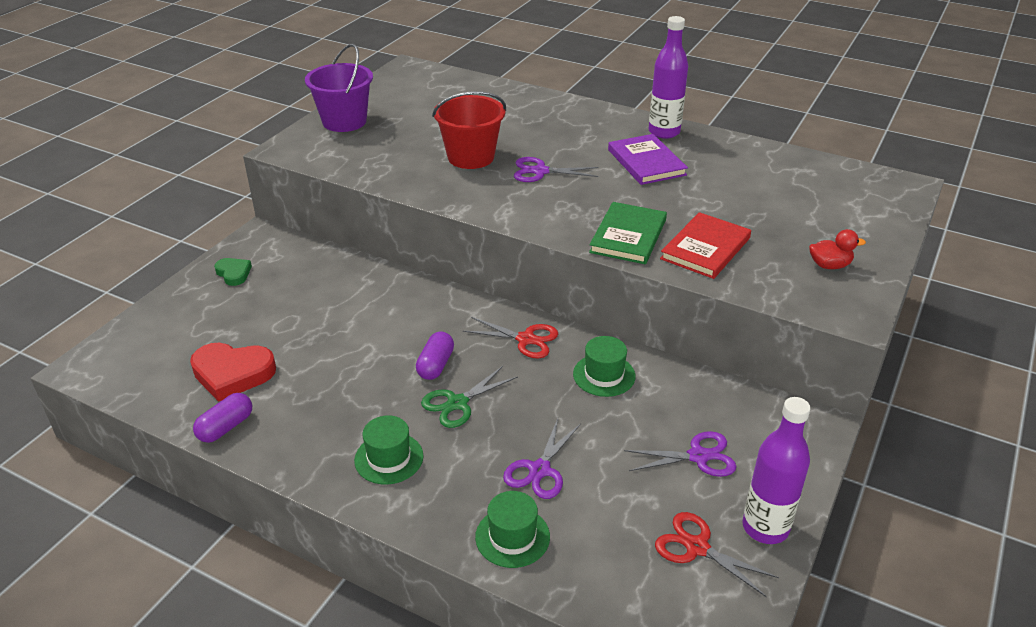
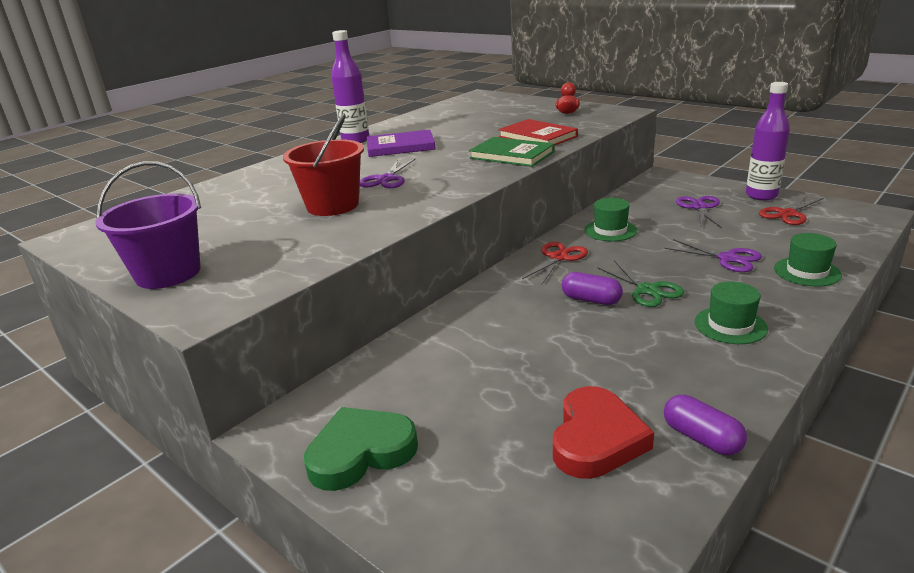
camera: 75 degrees left, 10 degrees down
green heart [214,258,252,286] -> green heart [304,407,418,491], size x1.79

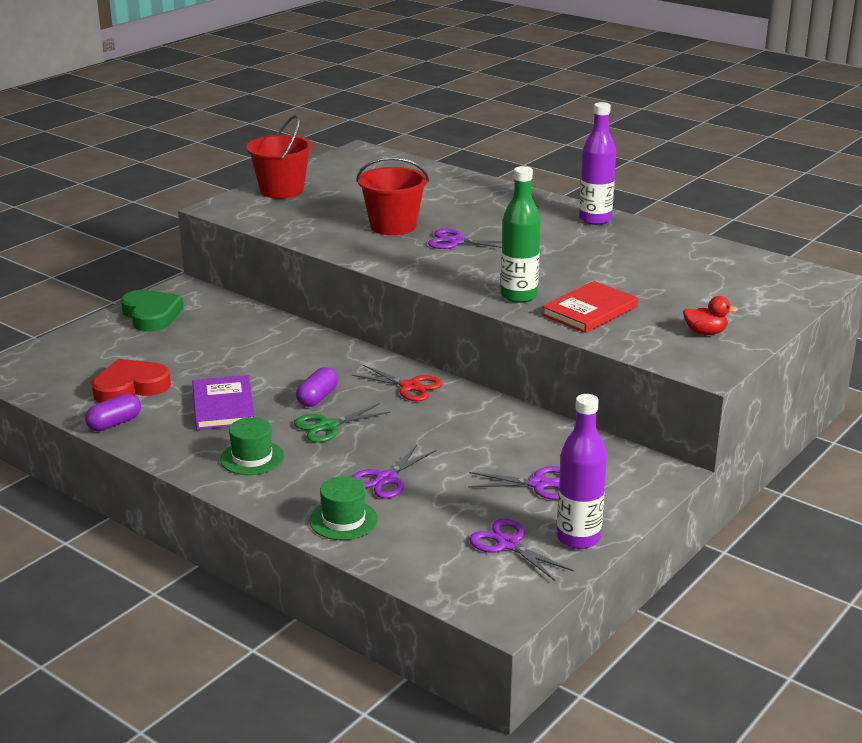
camera: 85 degrees right, 0 degrees up
purple bucket [95,161,201,289] -> red bucket [246,115,312,199]
purple book [367,130,435,157] -> purple book moved to [192,375,255,430]
green book [469,137,555,167] -> green bottle [501,166,541,303]
red heart [553,386,654,479] -> red heart turned 135 degrees clockwise [92,359,171,403]
green hat [584,198,637,242] -> none
red scissors [759,196,823,225] -> purple scissors [469,518,574,582]

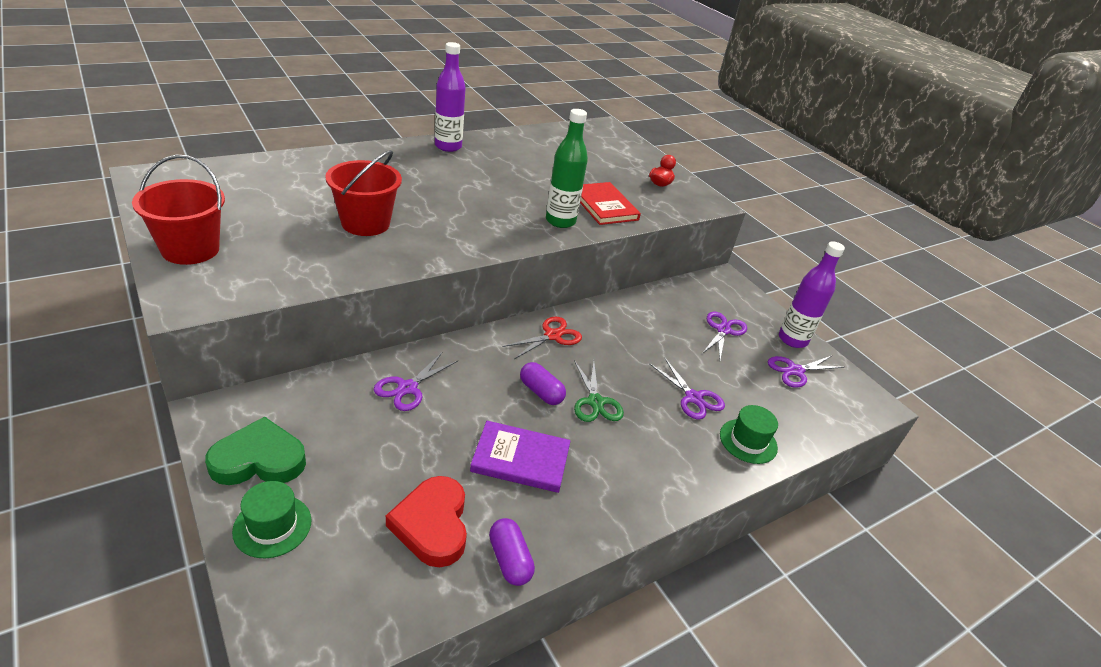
camera: 75 degrees left, 10 degrees up
green hat [220,417,284,475] -> green hat moved to [232,481,311,558]
purple scissors [428,229,502,249] -> purple scissors moved to [374,353,458,411]

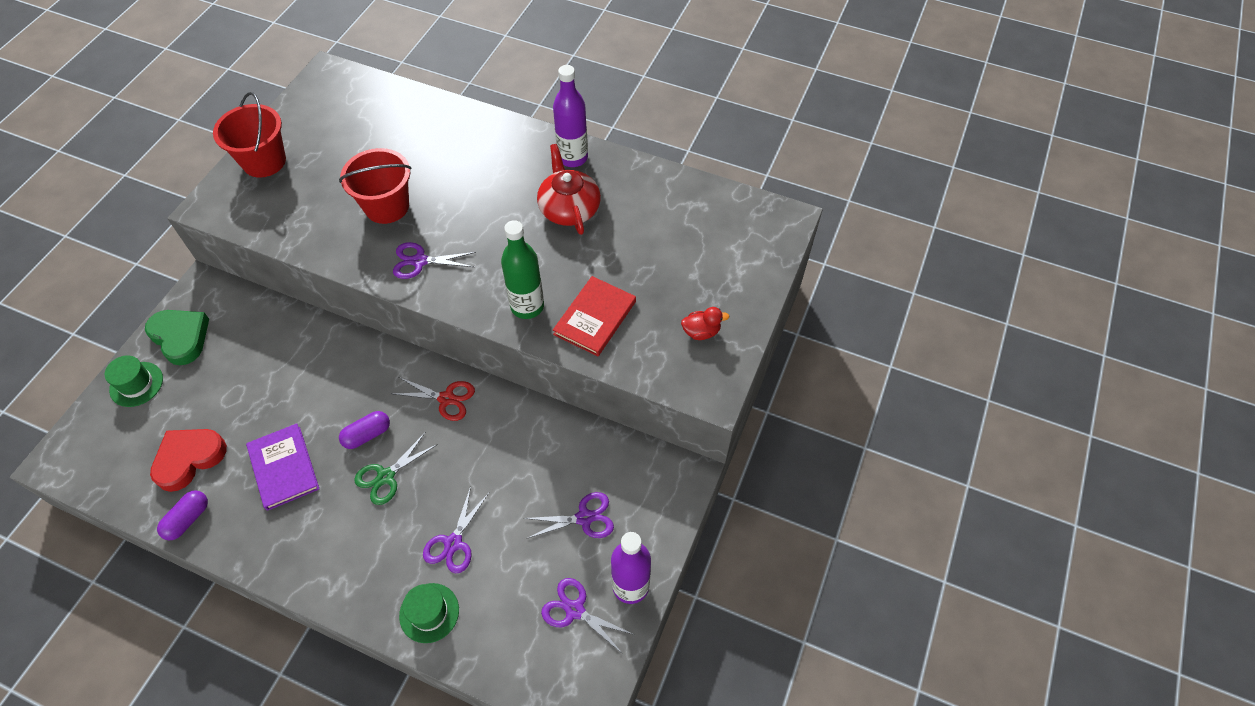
camera: 60 degrees right, 20 degrees up
purple scissors [374,353,458,411] -> purple scissors moved to [393,242,476,279]
purple capsule [520,362,566,405] -> purple capsule turned 45 degrees clockwise [339,411,390,449]
none -> red teapot [537,144,601,235]

